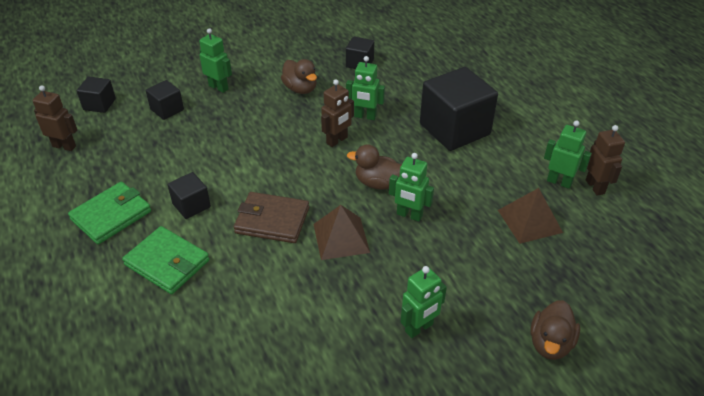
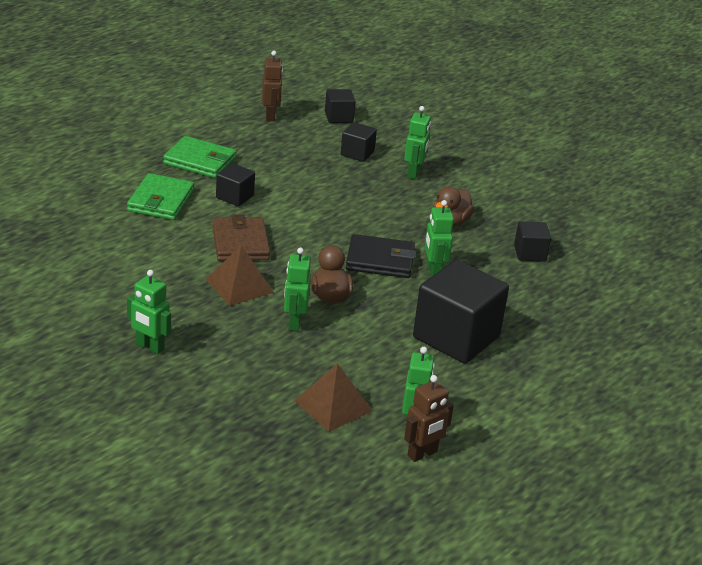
camera: 65 degrees right, 10 degrees down
brown robot [321,79,354,147] -> black wallet [346,234,416,278]
brown duck [530,300,580,360] -> none

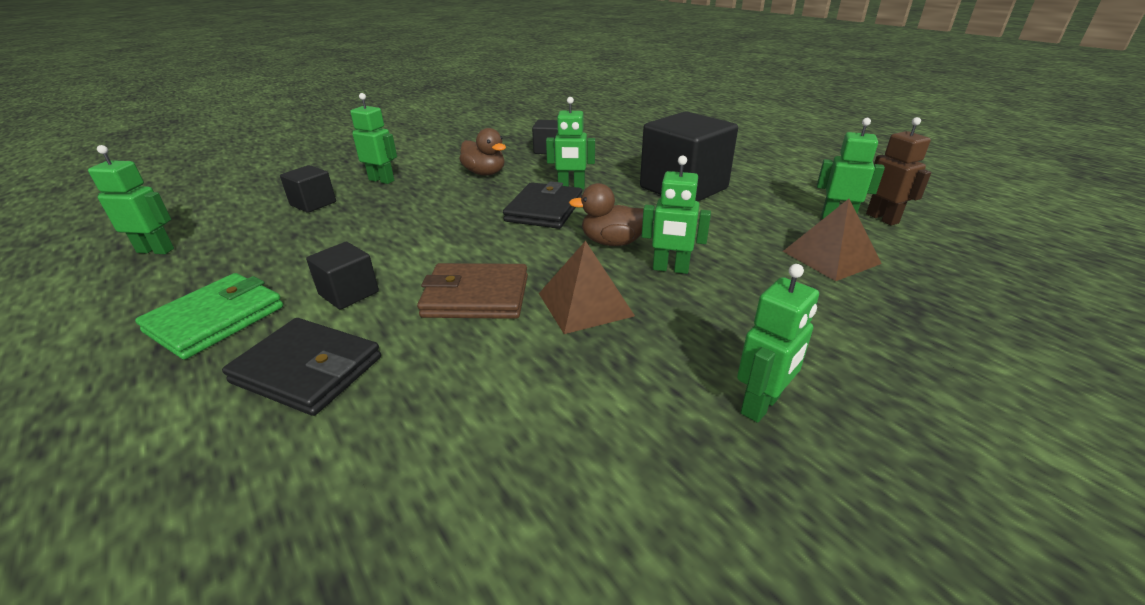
camera: 75 degrees left, 0 degrees up
green wallet [127,173,194,220] -> black wallet [222,318,381,416]
brown robot [262,51,283,122] -> green robot [88,145,174,254]
black cube [325,89,356,123] -> none

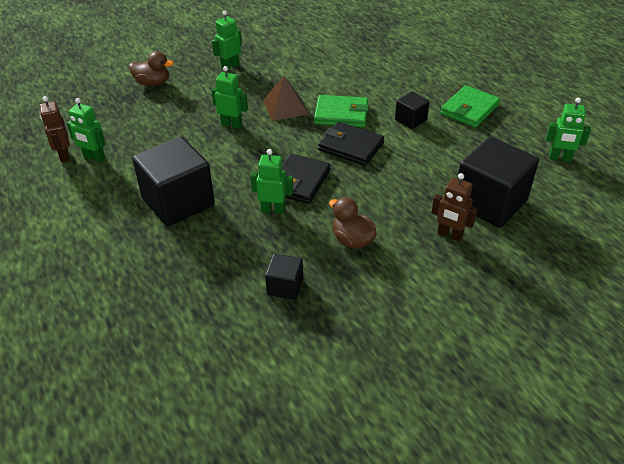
camera: 175 degrees left, 10 degrees up
black wallet [222,318,381,416] -> black wallet moved to [318,122,384,166]
black cube [280,165,336,213] -> black cube [458,137,539,228], size x2.04
green robot [350,93,397,184] -> brown robot [431,173,477,242]
brown wallet [417,263,528,319] -> green wallet [314,95,369,127]
brown duck [569,183,644,246] -> brown duck moved to [129,51,174,86]
brown pyramid [783,199,882,281] -> none

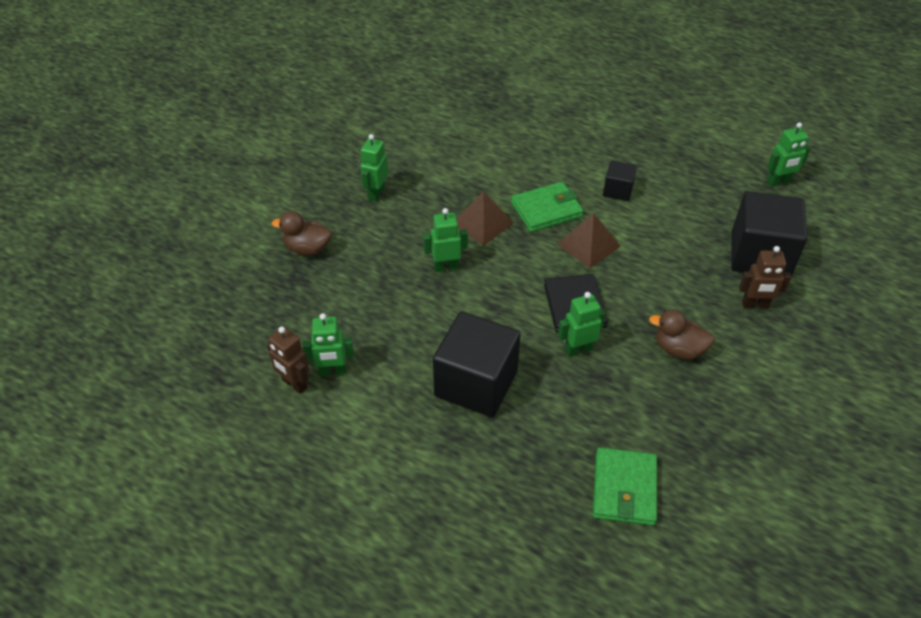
camera: 30 degrees left, 5 degrees up
brown duck [129,51,174,86] -> brown duck turned 150 degrees counterclockwise [272,211,331,255]
black cube [265,254,303,300] -> none
black wallet [318,122,384,166] -> brown pyramid [557,213,621,268]
green wallet [440,85,500,128] -> green wallet moved to [593,447,657,526]

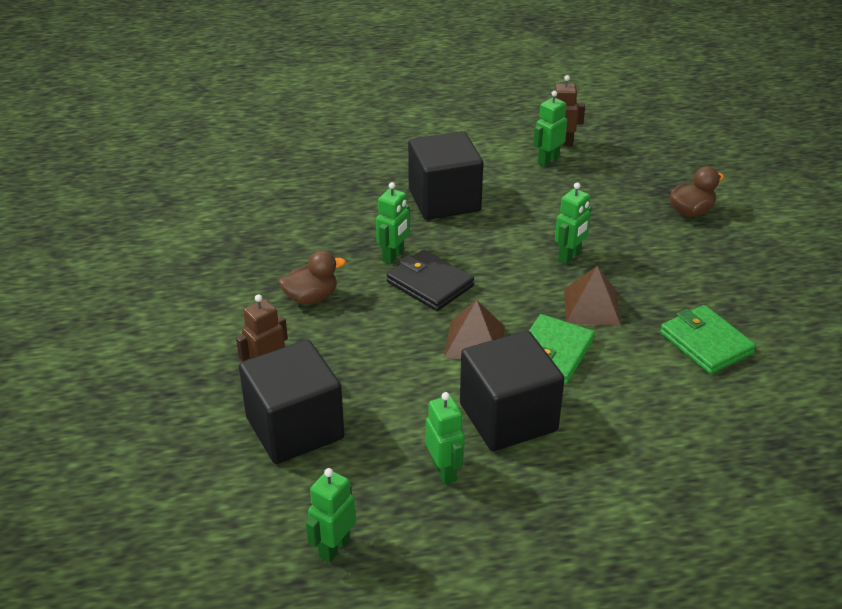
camera: 140 degrees right, 10 degrees down
green robot [360,134,388,202] -> green robot moved to [426,392,465,484]
green wallet [593,447,657,526] -> green wallet moved to [660,305,756,374]
black cube [603,160,637,201] -> black cube [460,331,564,451], size x2.04

